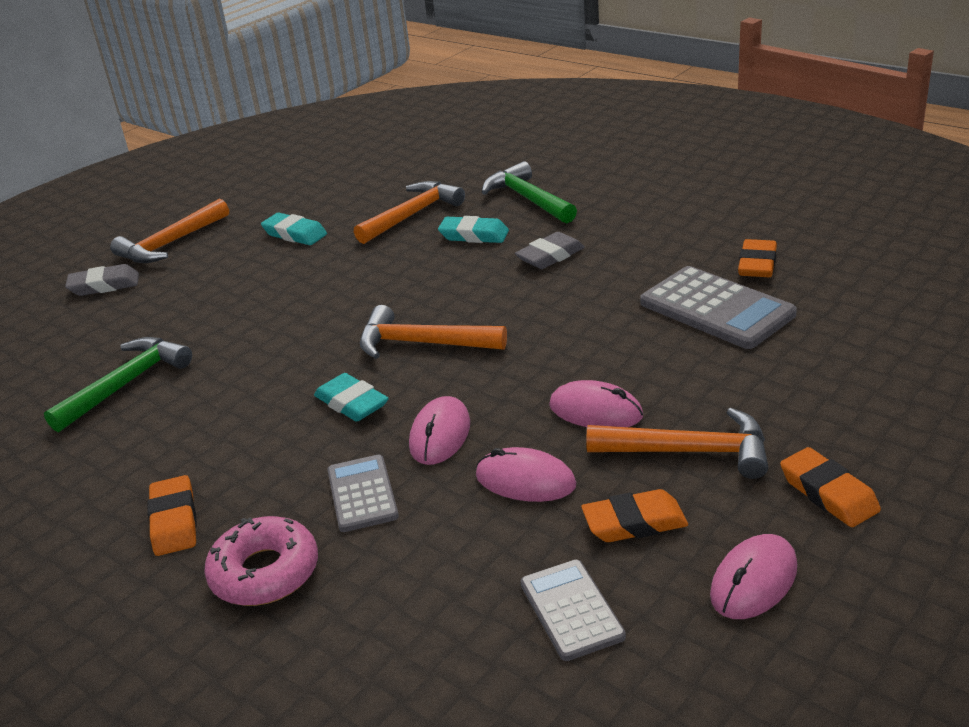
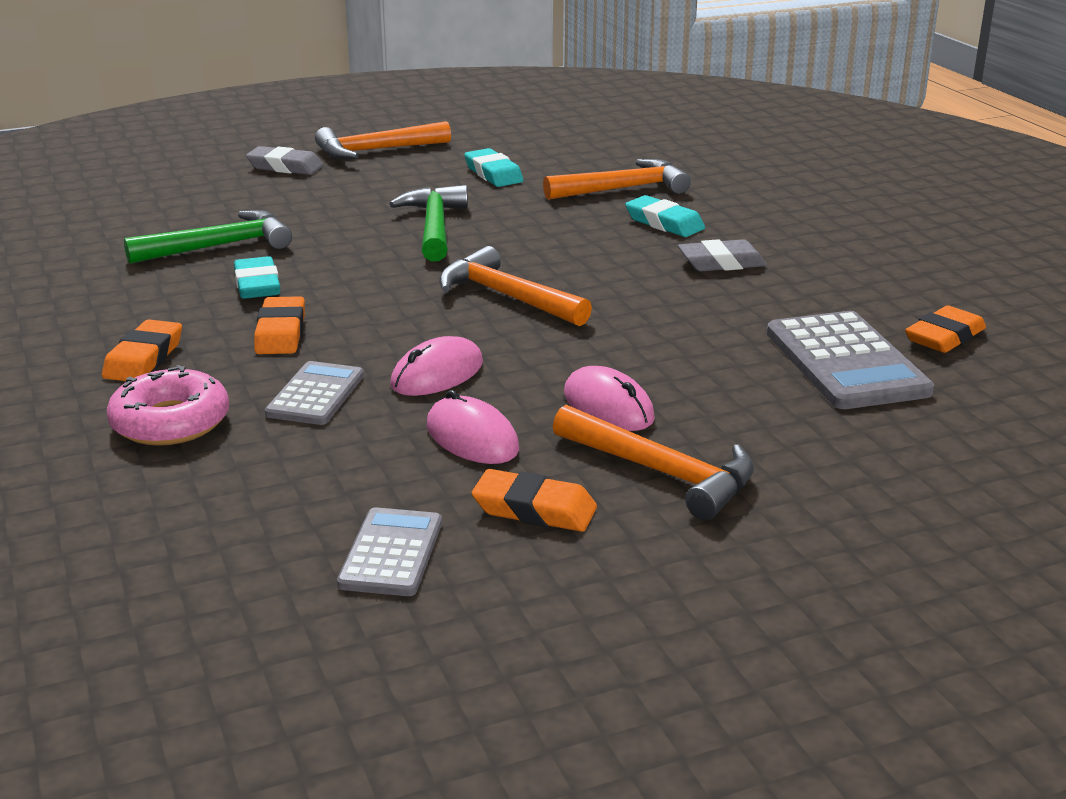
camera: 25 degrees right, 5 degrees down
turquoise eraser [314,373,389,422] -> turquoise eraser moved to [234,256,280,299]
green hammer [482,161,577,223] -> green hammer moved to [389,185,468,261]
pink mouse [710,534,797,619] -> none
orange eraser [780,447,881,527] -> orange eraser moved to [254,296,305,354]

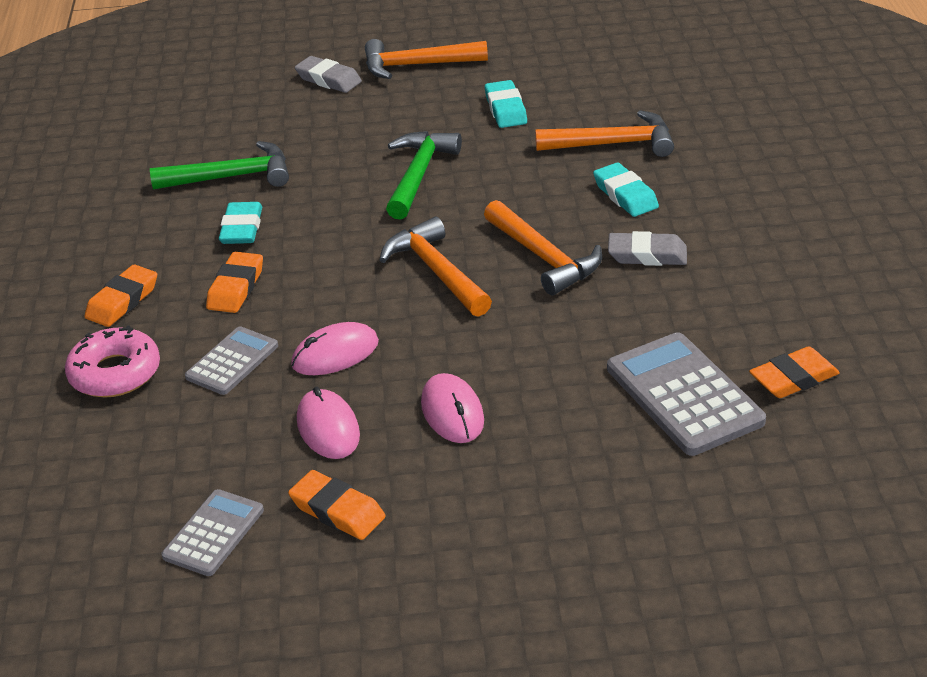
camera: 20 degrees right, 10 degrees up
orange hammer [553,405,754,520] -> orange hammer moved to [484,200,602,295]
grey calculator [767,311,934,409] -> grey calculator turned 150 degrees clockwise [607,332,766,456]

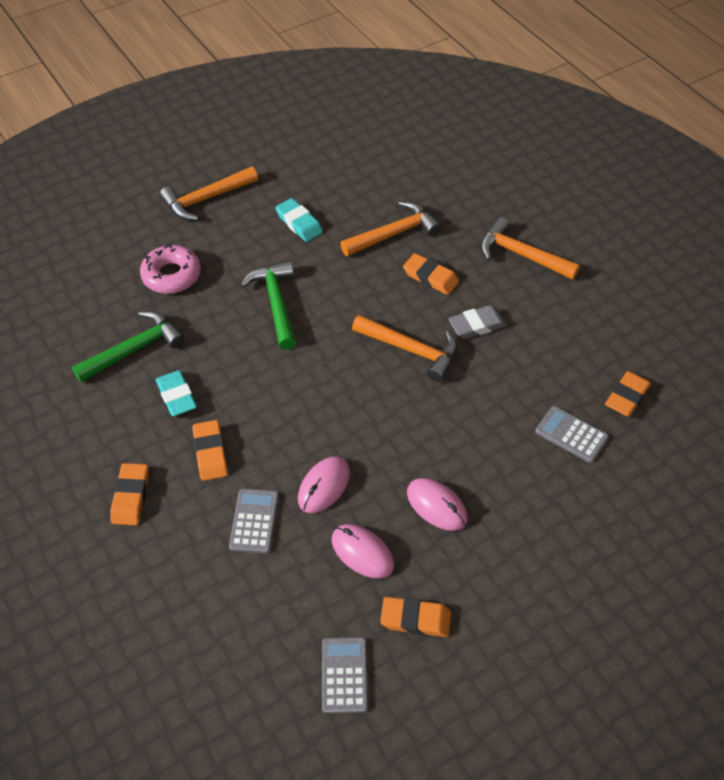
camera: 30 degrees left, 15 degrees up
pink donut [65,325,160,397] -> pink donut moved to [140,243,201,294]
grey eraser [295,56,362,93] -> none
orange hammer [380,216,492,317] -> orange hammer moved to [480,217,580,280]
turquoise eraser [593,163,659,217] -> orange eraser [403,253,459,295]
grey calculator [607,332,766,456] -> grey calculator [535,406,609,463], size x0.60

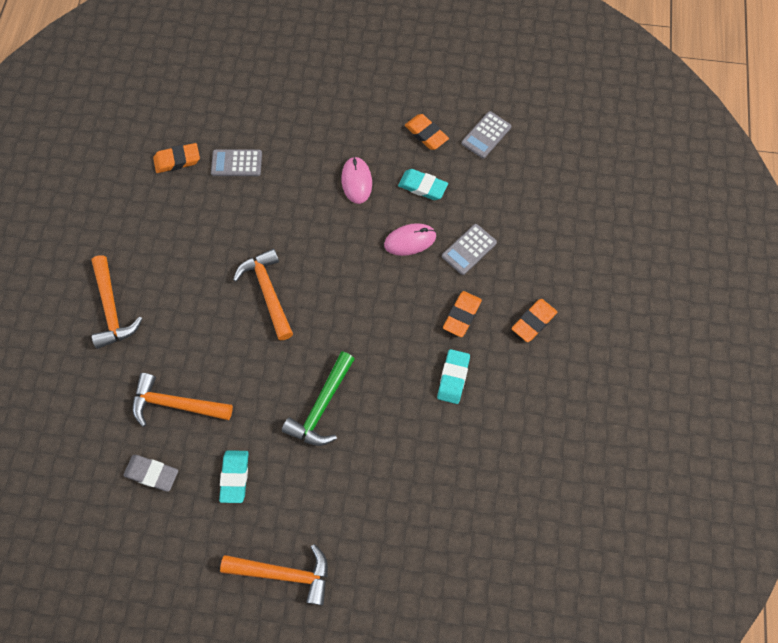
camera: 140 degrees left, 15 degrees up
green hammer [72,311,185,382] -> none
pink donut [140,243,201,294] -> none
pink mouse [331,524,394,579] -> turquoise eraser [398,169,448,200]
orange eraser [403,253,459,295] -> none
grey eraser [448,305,507,339] -> grey eraser moved to [123,455,178,492]
grey calculator [535,406,609,463] -> grey calculator turned 105 degrees clockwise [211,149,262,176]

